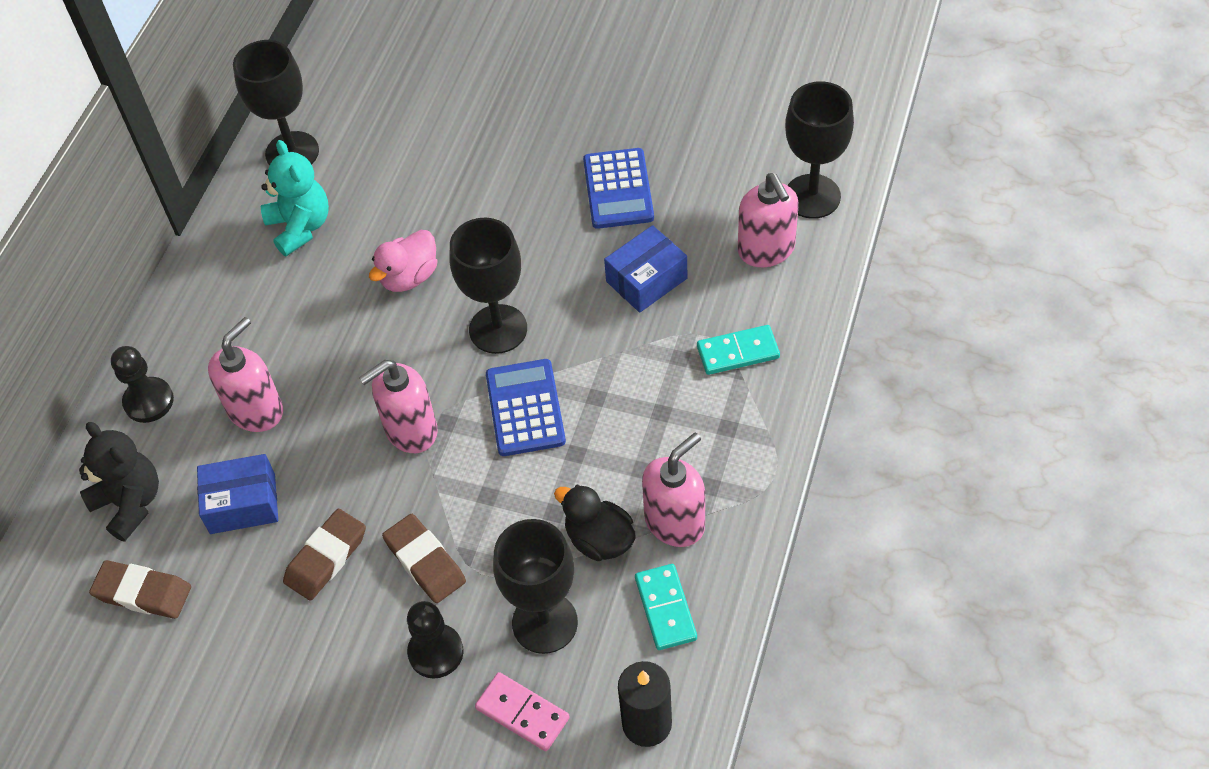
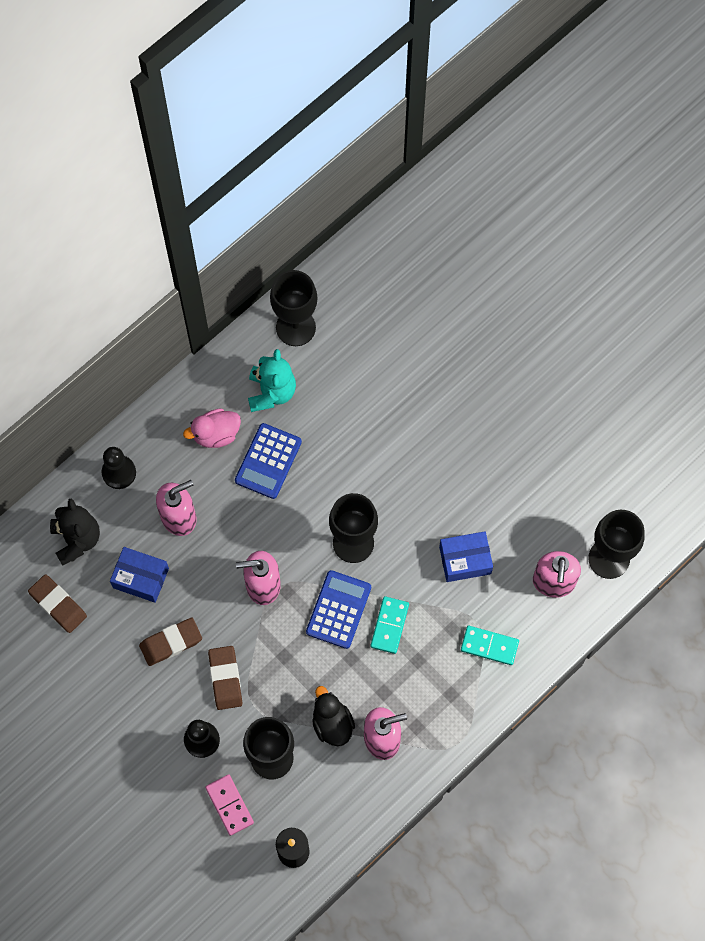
camera: 25 degrees right, 15 degrees up
pink duck [369,230,437,292] -> pink duck moved to [183,408,241,448]
blue calculator [583,148,654,229] -> blue calculator moved to [235,423,302,499]
turquoise domino [635,564,697,650] -> turquoise domino moved to [371,596,409,654]

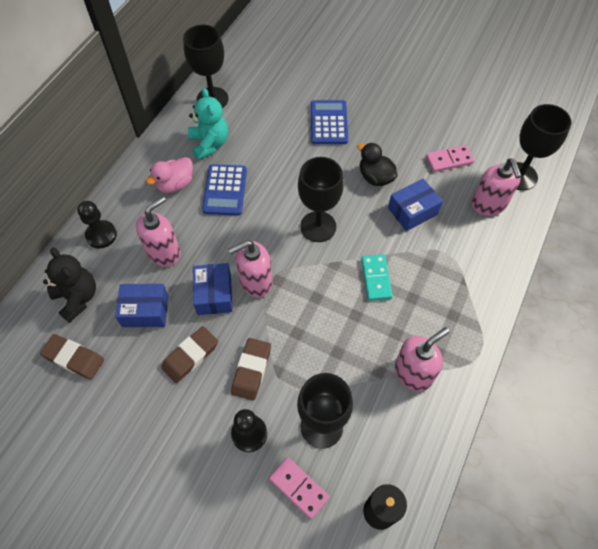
camera: 20 degrees left, 10 degrees down
brown eraser [208,646,242,710] -> brown eraser turned 45 degrees clockwise [231,338,271,401]
blue calculator [306,570,371,649] -> blue calculator moved to [311,100,348,144]
black duck [312,686,355,746] -> black duck moved to [357,143,398,186]
turquoise domino [461,626,519,665] -> none
none -> blue box [193,263,233,315]
none -> pink domino [426,145,474,172]

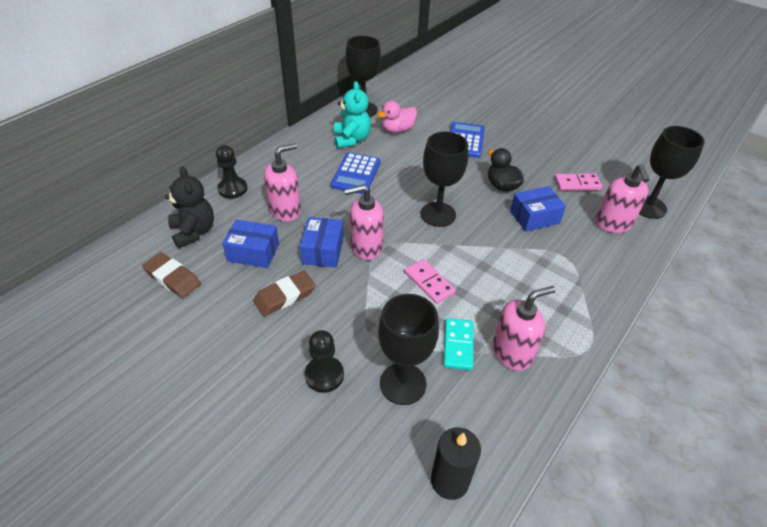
camera: 10 degrees right, 15 degrees down
pink duck [146,157,193,193] -> pink duck moved to [377,101,417,133]
brown eraser [231,338,271,401] -> none
pink domino [269,457,330,519] -> pink domino moved to [404,259,456,304]
turquoise domino [361,254,393,301] -> turquoise domino moved to [444,318,473,370]

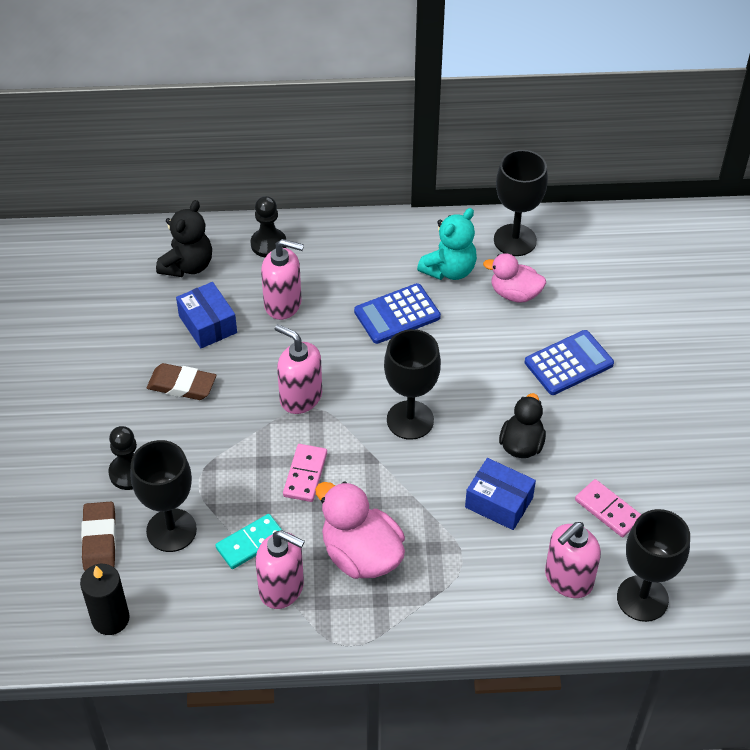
camera: 50 degrees right, 5 degrees up
brown eraser [142,252,201,298] -> brown eraser moved to [81,502,116,571]
blue box [300,217,344,268] -> none
none -> pink duck [315,481,405,579]

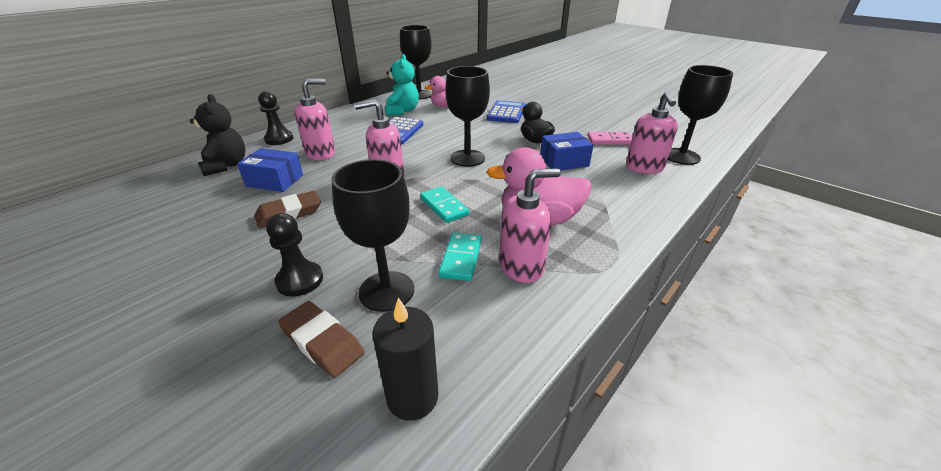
camera: 45 degrees left, 15 degrees down
pink domino [283,444,327,502] -> turquoise domino [420,186,469,223]

